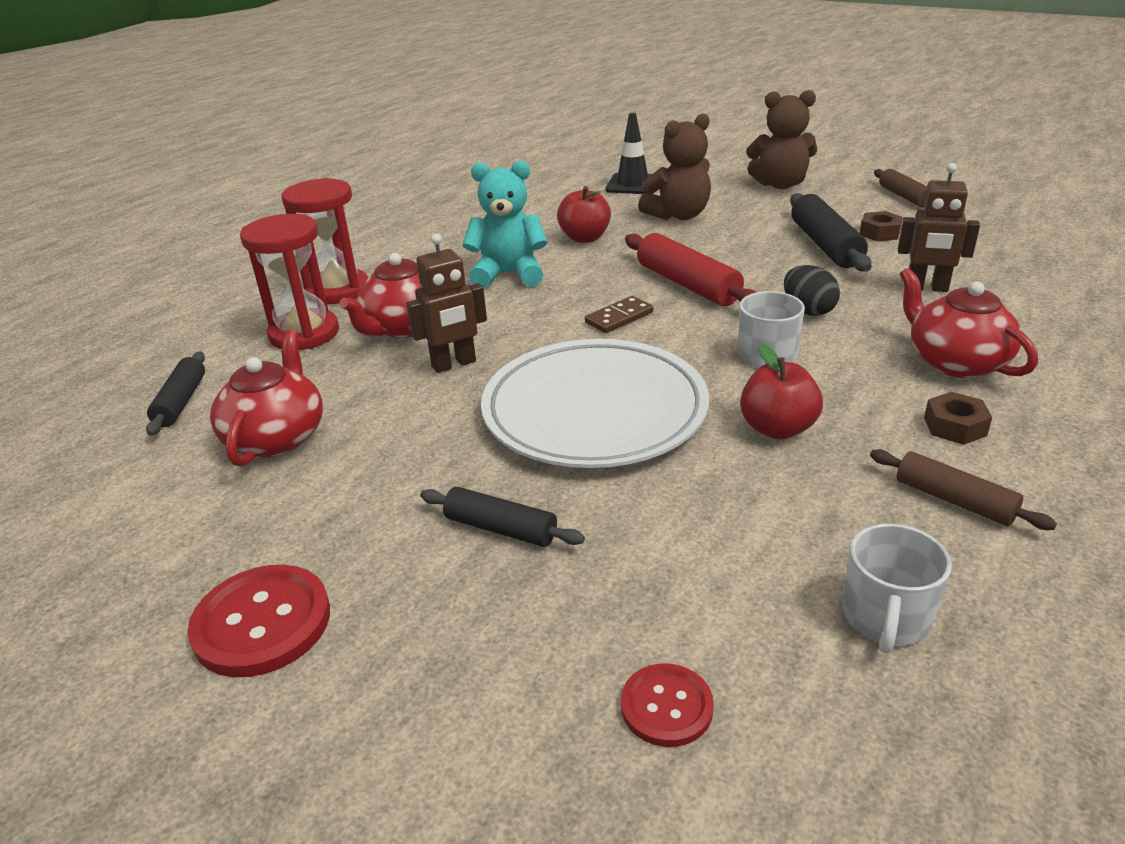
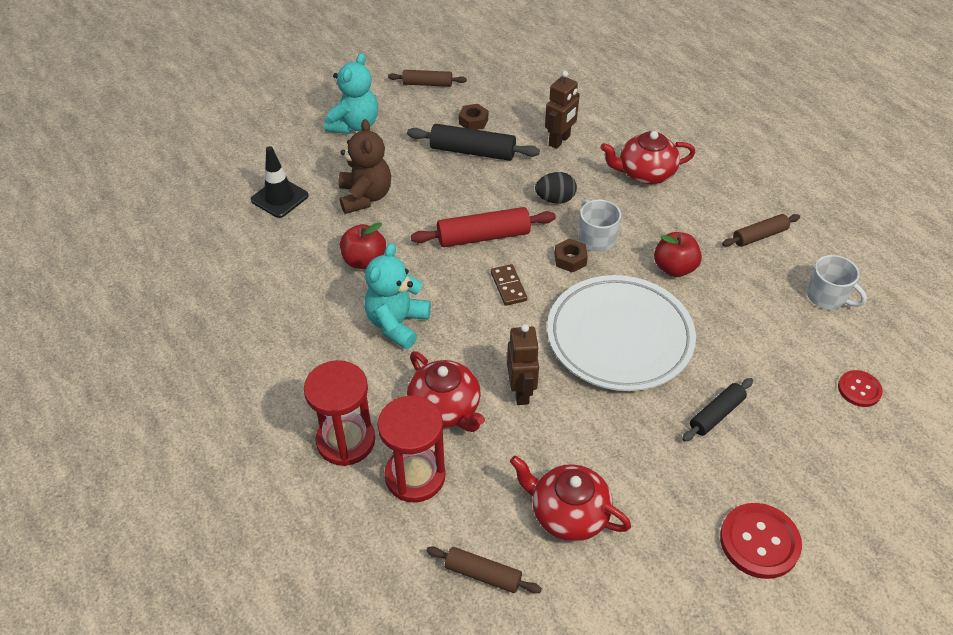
camera: 70 degrees left, 15 degrees up
black rolling pin [146,352,205,436] -> brown rolling pin [426,546,542,594]
brown teddy bear [746,90,817,189] -> turquoise teddy bear [324,53,378,134]
brown nut [924,392,992,445] -> brown nut moved to [555,238,588,273]

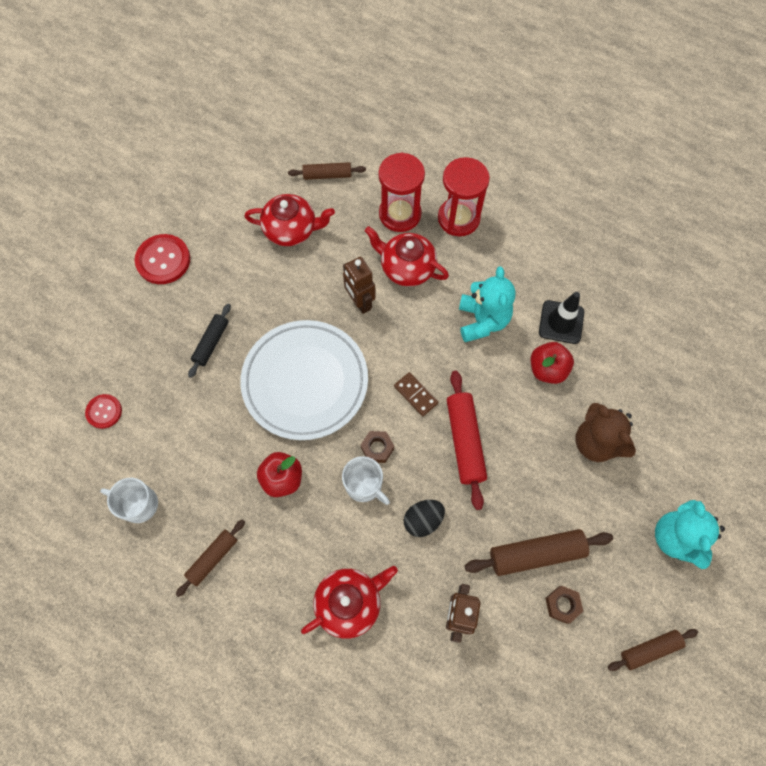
camera: 155 degrees right, 20 degrees up
black traffic cone [251,146,309,218] -> black traffic cone moved to [539,292,584,344]
black rolling pin [407,124,540,161] -> brown rolling pin [465,529,613,576]
red rolling pin [411,207,556,247] -> red rolling pin turned 60 degrees counterclockwise [447,371,487,510]

